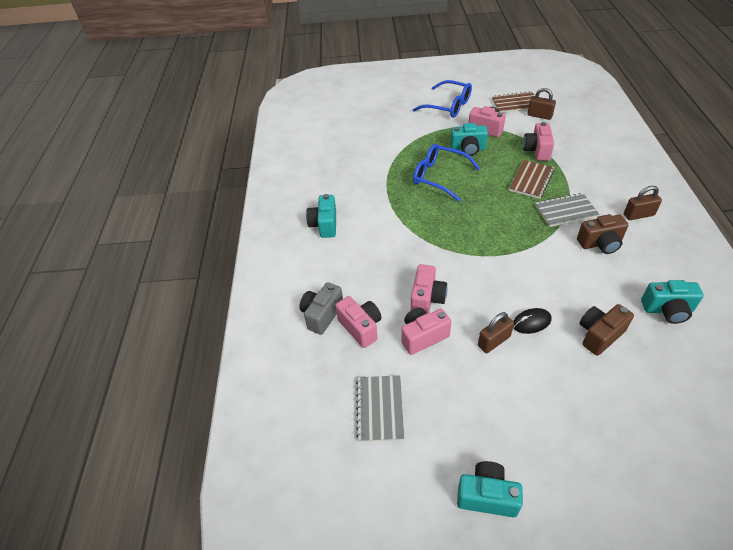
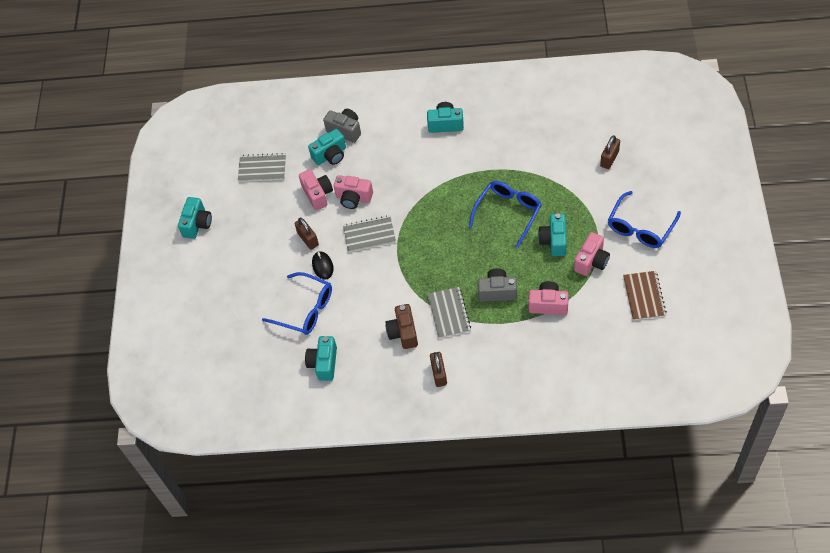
camera: 95 degrees right, 10 degrees up
pink camera [335,296,382,348] -> turquoise camera [308,129,346,165]
brown notebook [509,160,554,199] -> grey camera [478,268,517,302]
brown padlock [527,88,556,120] -> brown padlock moved to [600,135,620,169]
brown camera [580,304,634,356] -> blue glasses [262,272,332,335]
none -> grey notebook [343,215,396,252]

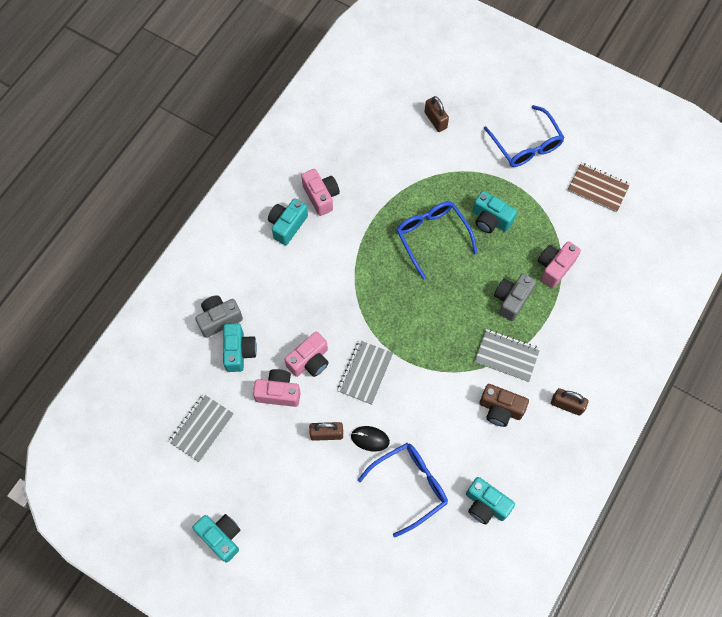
camera: 65 degrees left, 10 degrees up
pink camera [574,232,610,276] -> pink camera moved to [301,169,340,216]

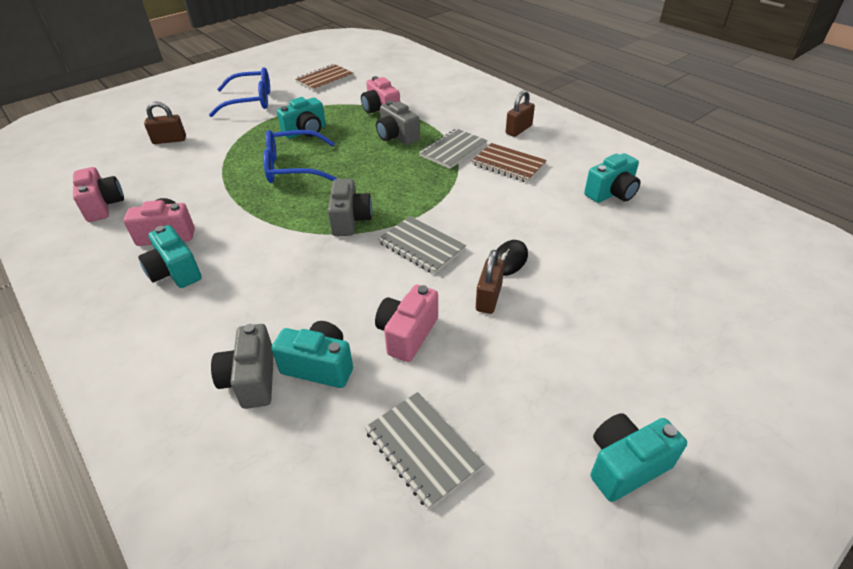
camera: 70 degrees left, 25 degrees down
pink camera [285,332,329,377] -> pink camera moved to [73,167,124,222]
blue glasses [358,443,448,537] -> none
brown camera [480,384,529,427] -> brown notebook [472,143,547,183]
none -> grey camera [328,179,372,236]

